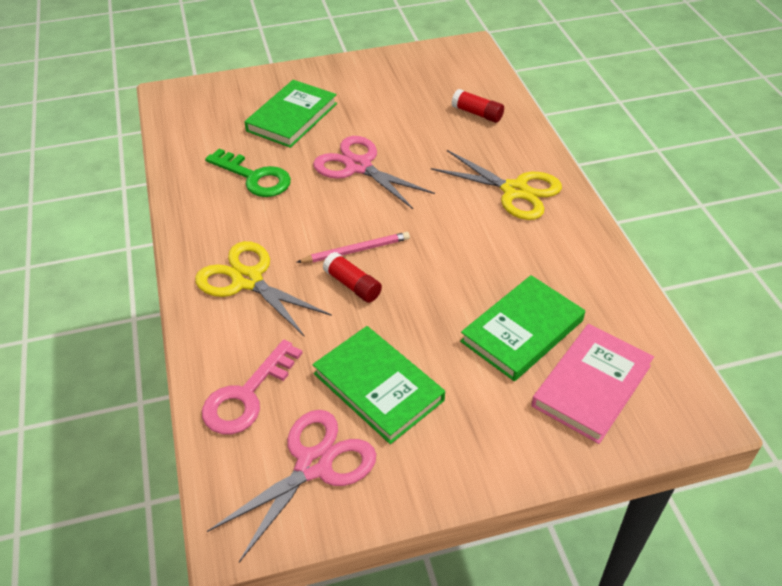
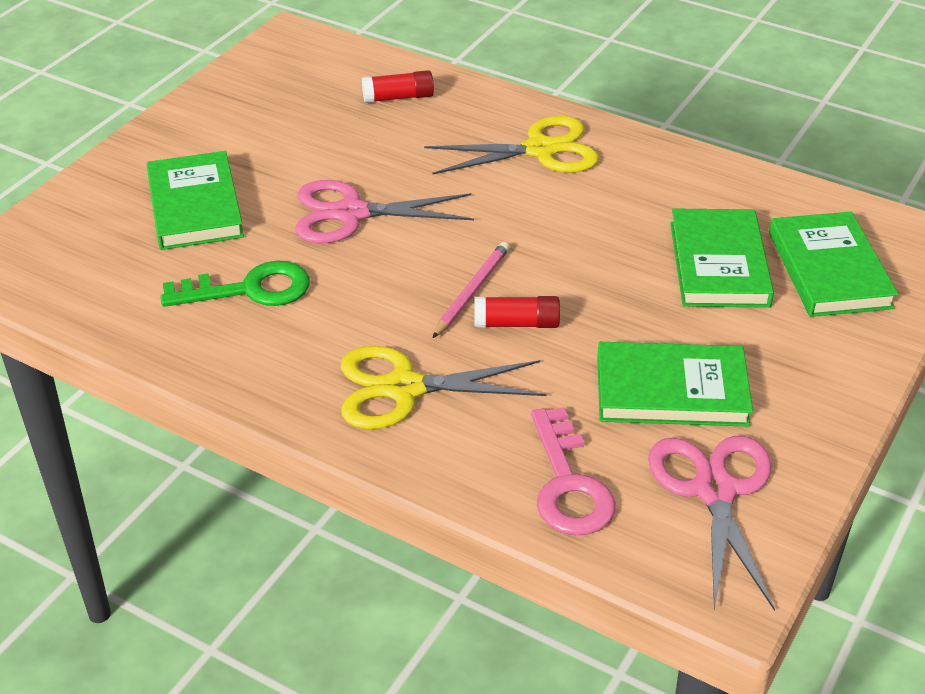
camera: 45 degrees left, 5 degrees down
pink book [531,324,654,444] -> green book [769,212,899,317]

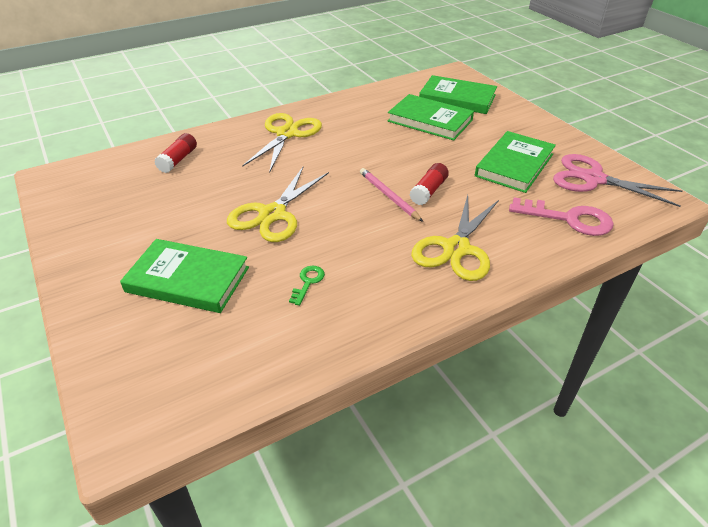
camera: 60 degrees left, 0 degrees up
green key [161,261,310,307] -> green key [289,266,325,306], size x0.49
pink scissors [296,180,474,243] -> yellow scissors [227,167,329,242]

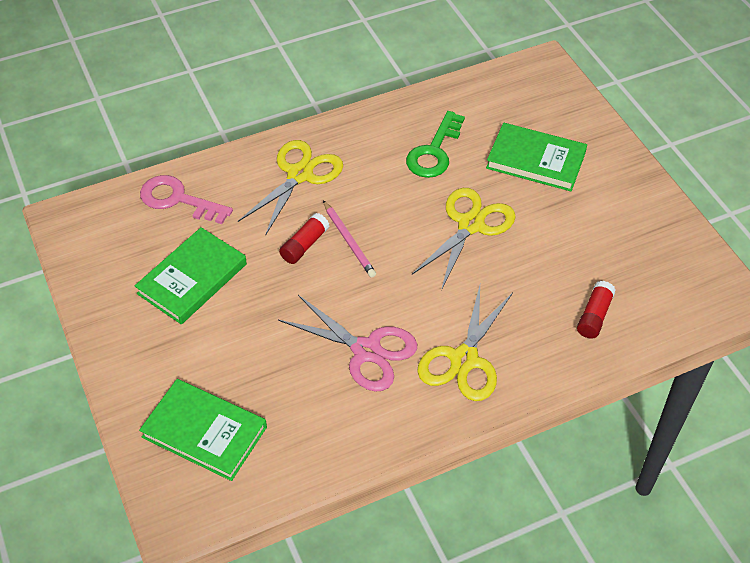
camera: 175 degrees left, 10 degrees up
green key [289,266,325,306] -> green key [406,111,465,178], size x2.02
green book [388,94,474,140] -> none
pink scissors [553,154,682,207] -> pink scissors moved to [278,295,417,391]

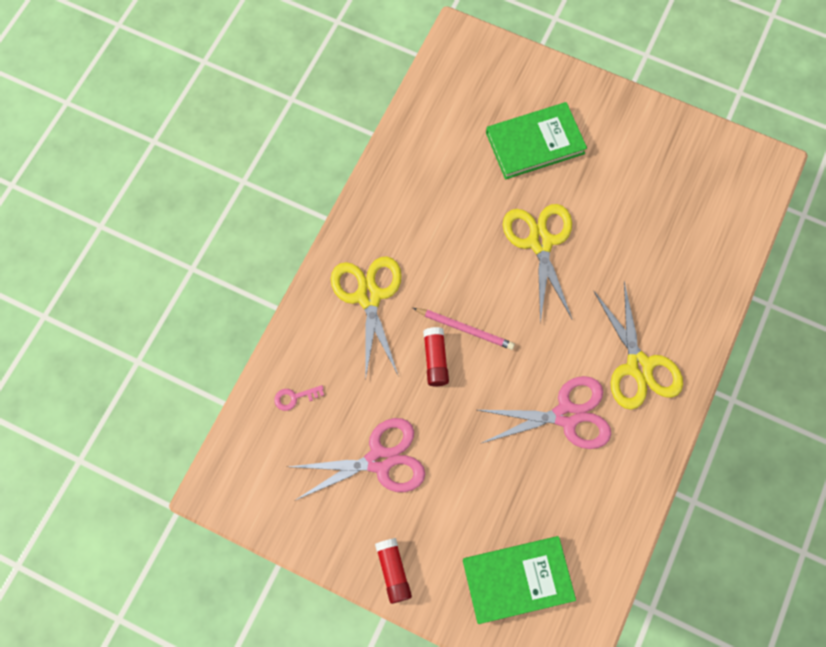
camera: 40 degrees left, 20 degrees up
green book [135,227,247,324] -> pink scissors [288,418,425,501]
pink key [140,175,233,224] -> pink key [274,385,324,411], size x0.49
green key [406,111,465,178] -> none
red glue stick [577,281,616,339] -> red glue stick moved to [375,538,412,604]

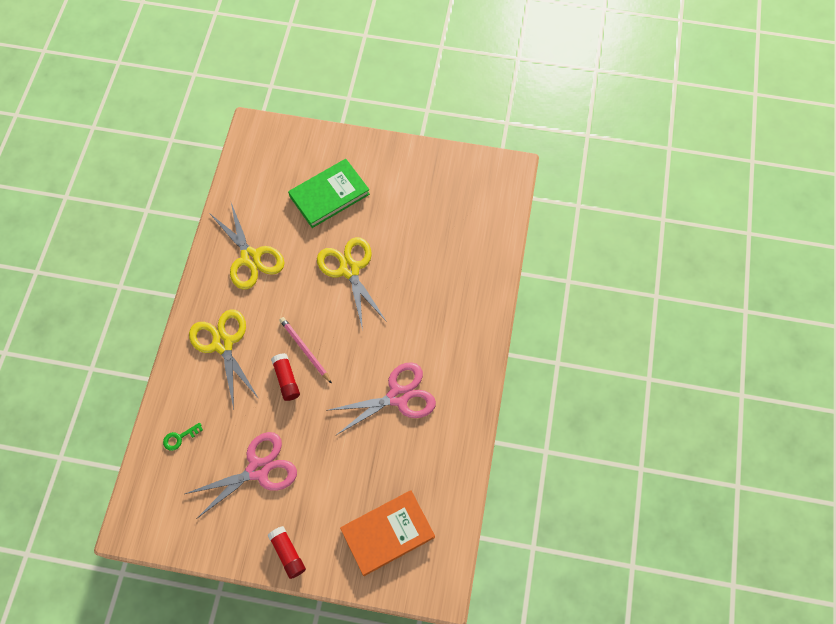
camera: 15 degrees left, 5 degrees down
pink key [274,385,324,411] -> green key [163,422,203,451]
pink pencil [413,308,515,350] -> pink pencil turned 135 degrees counterclockwise [279,317,332,384]
green book [463,536,576,624] -> orange book [340,490,435,576]
yellow scissors [593,282,683,410] -> yellow scissors moved to [209,203,285,289]

